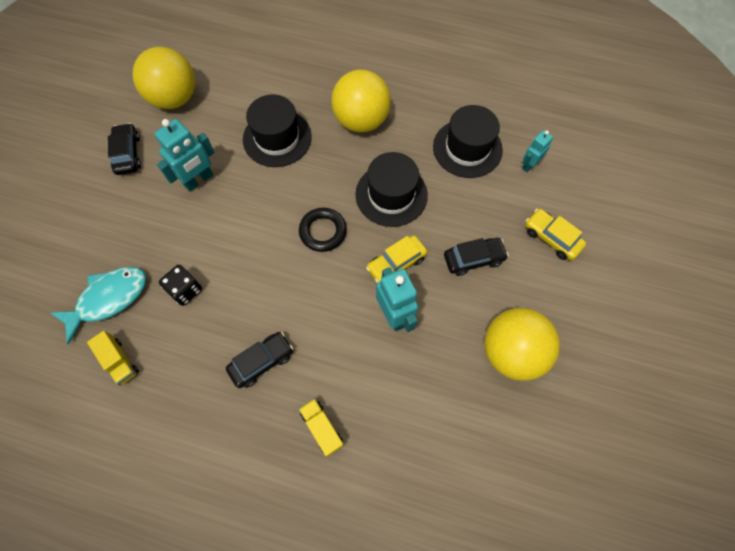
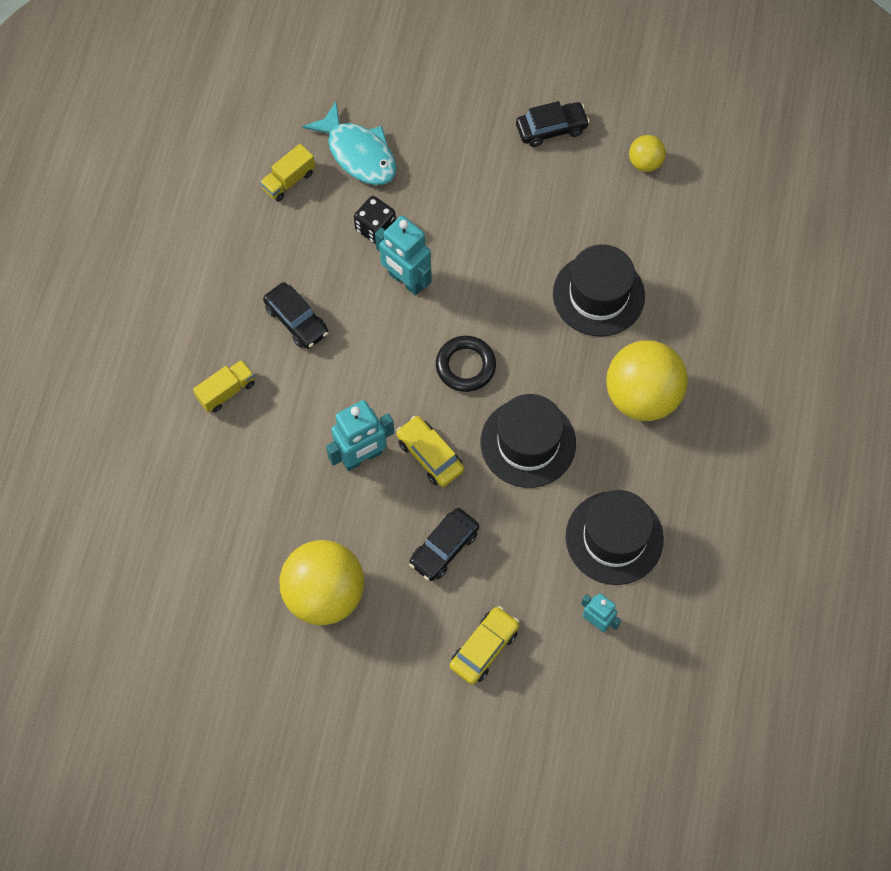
camera: 85 degrees right, 0 degrees up
yellow ball [132,47,195,109] -> yellow ball [629,135,666,172], size x0.49
turquoise robot [154,119,215,192] -> turquoise robot moved to [375,216,432,296]
black car [444,238,509,276] -> black car turned 60 degrees clockwise [409,508,479,581]

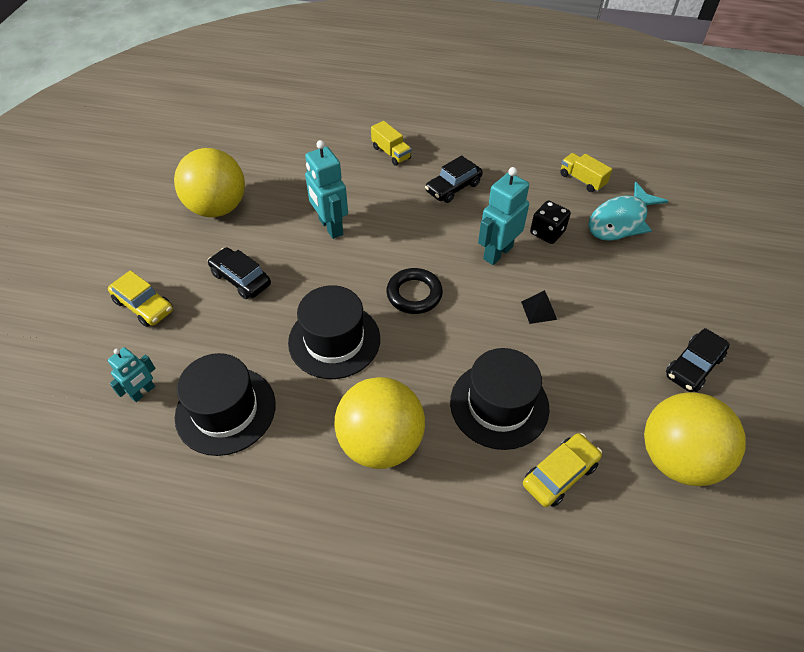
camera: 90 degrees right, 15 degrees down
yellow car [396,416,464,487] -> yellow car moved to [523,433,602,507]
black car [516,101,590,147] -> black car turned 60 degrees clockwise [666,328,730,392]
yellow ball [629,135,666,172] -> yellow ball [644,392,746,486], size x2.06
none -> black pyramid [521,290,557,324]

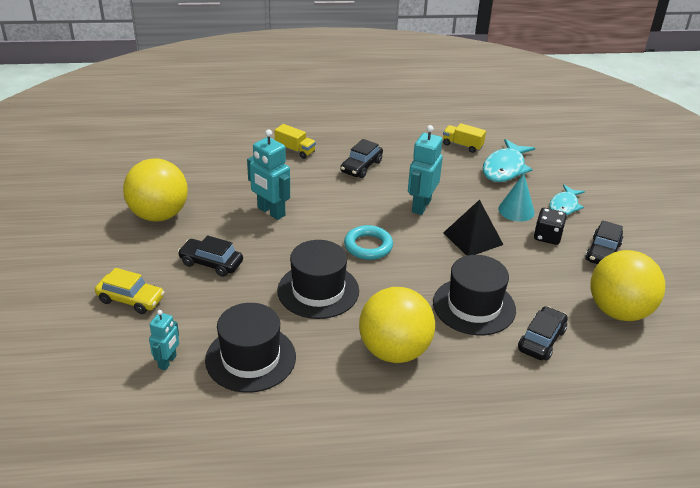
camera: 20 degrees left, 15 degrees down
black ring [386,268,443,314] -> turquoise ring [344,225,393,260]
black pyramid [521,290,557,324] -> black pyramid [443,200,504,256], size x1.80
yellow car [523,433,602,507] -> black car [518,306,568,360]
black dice [530,201,571,244] -> black dice moved to [534,208,567,245]
none -> turquoise cone [498,174,535,222]
none -> turquoise fish [549,184,585,215]

